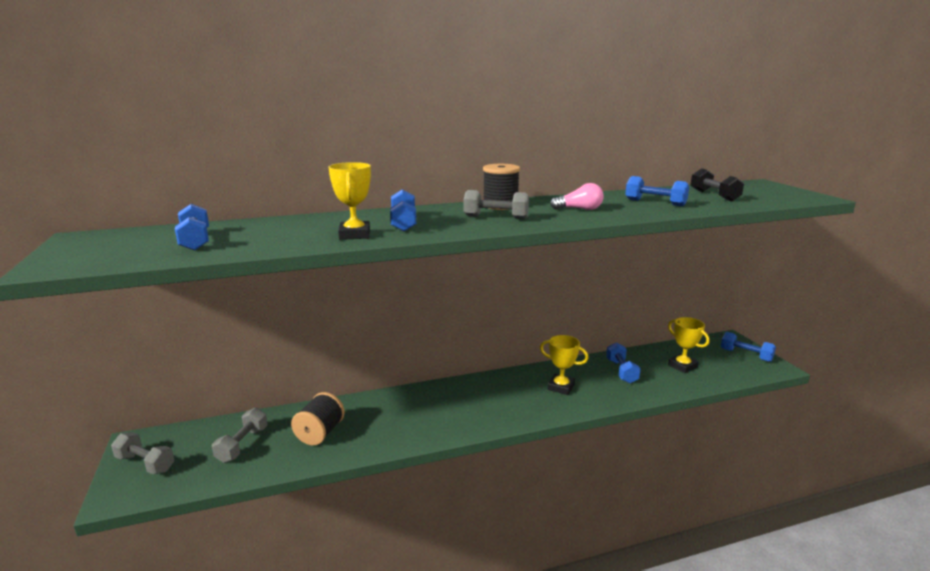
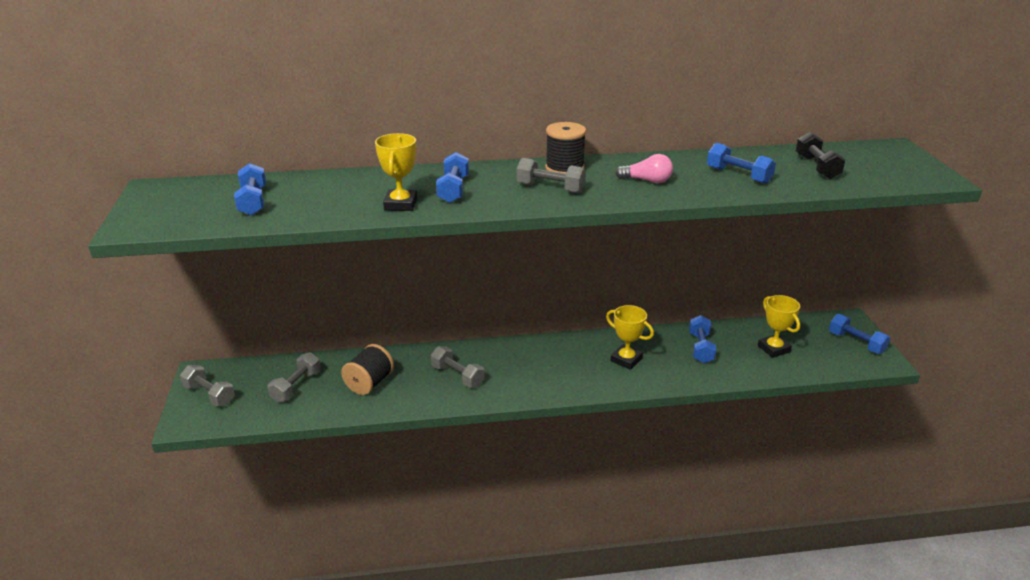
camera: 10 degrees right, 10 degrees up
none -> grey dumbbell [431,346,485,388]

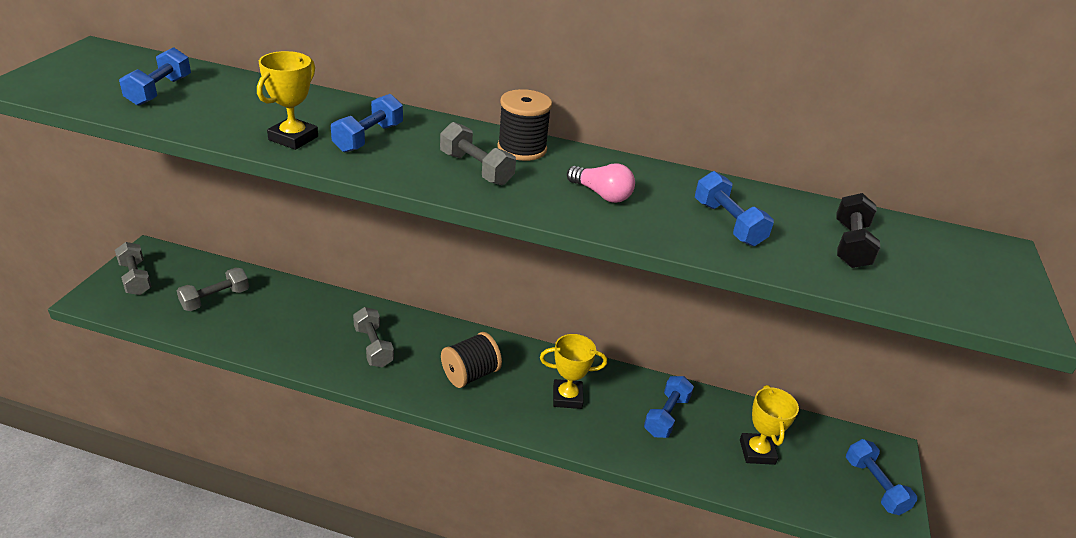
camera: 20 degrees right, 5 degrees up
black spool [341,344,394,395] -> black spool moved to [441,332,502,388]
yellow trophy [606,305,654,370] -> yellow trophy turned 60 degrees counterclockwise [540,334,607,409]

